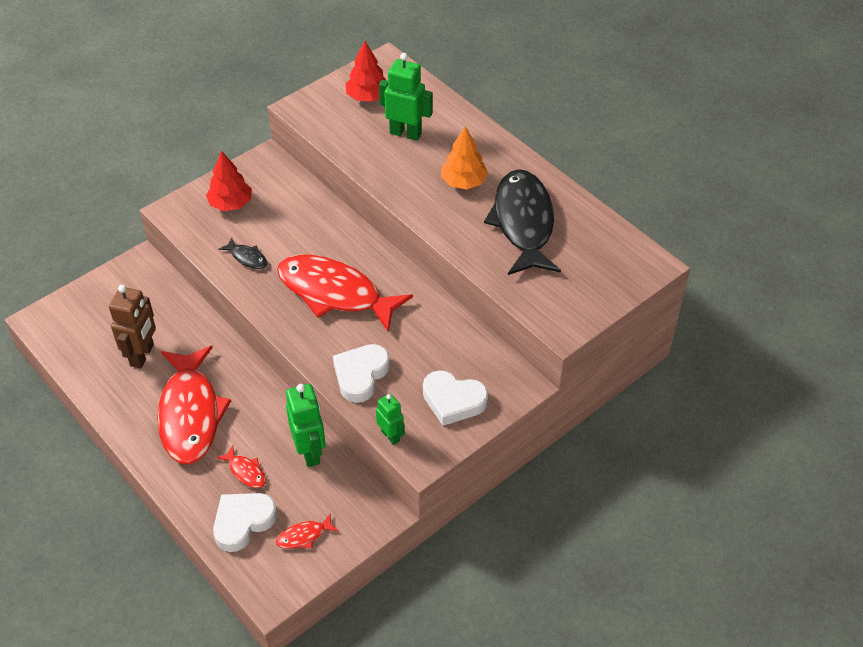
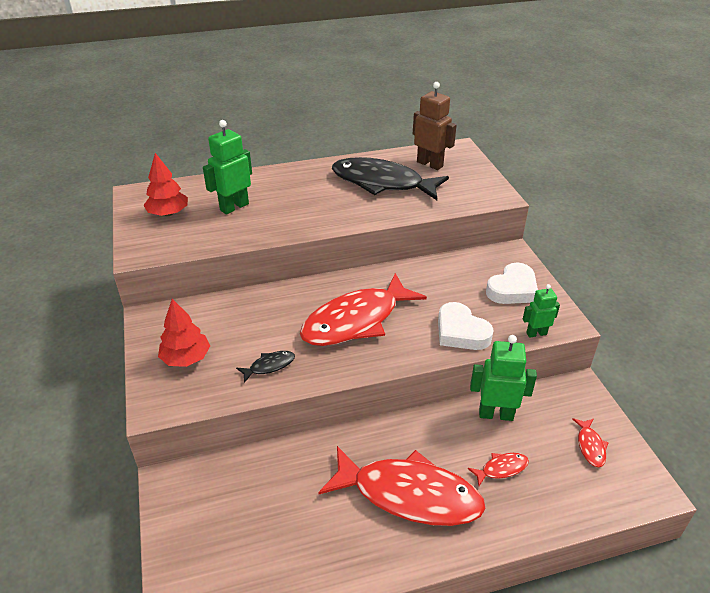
camera: 65 degrees left, 10 degrees down
brown robot [109,285,156,369] -> brown robot moved to [413,82,457,170]
white heart [213,493,277,552] -> none
orange tree [441,126,488,189] -> none

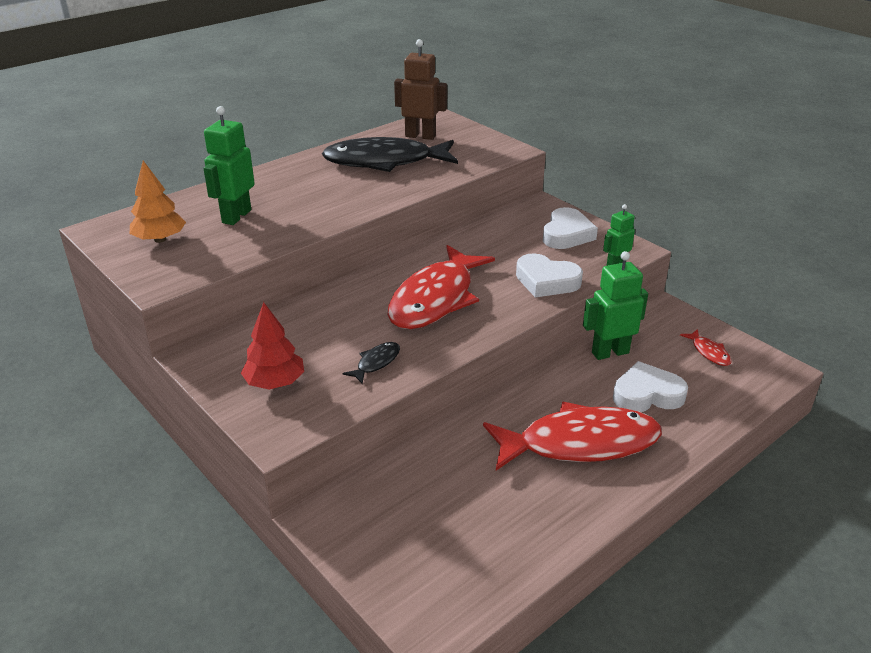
camera: 25 degrees left, 5 degrees down
red tree [143,153,188,216] -> orange tree [130,161,186,243]
red fish [468,453,529,486] -> white heart [613,361,688,412]

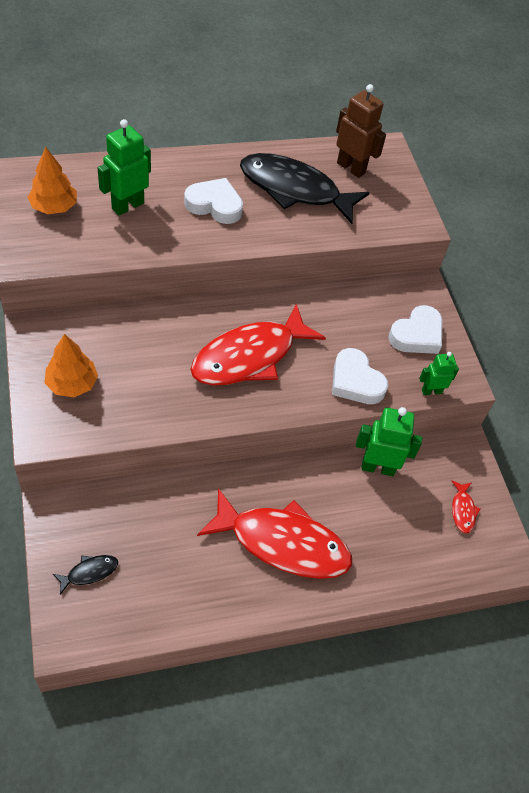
camera: 20 degrees right, 20 degrees up
red tree [241,302,304,389] -> orange tree [45,334,98,397]
black fish [343,342,400,384] -> black fish moved to [53,555,118,595]
white heart [613,361,688,412] -> white heart moved to [184,178,243,224]

